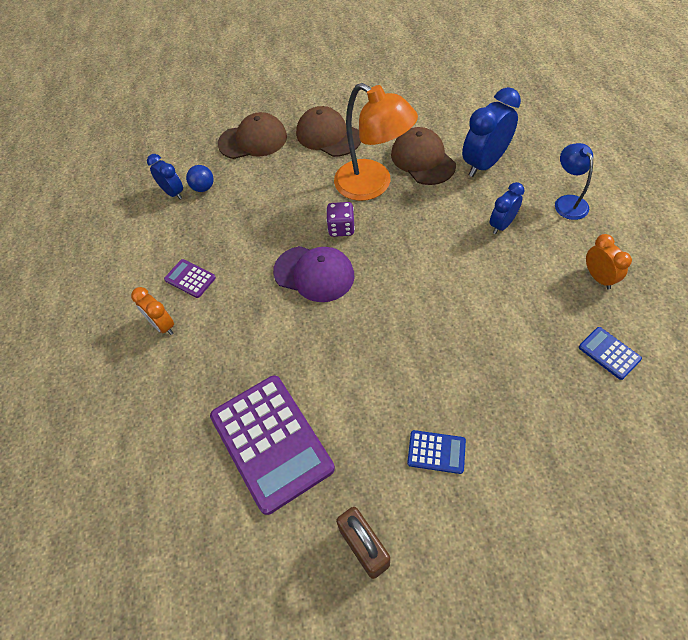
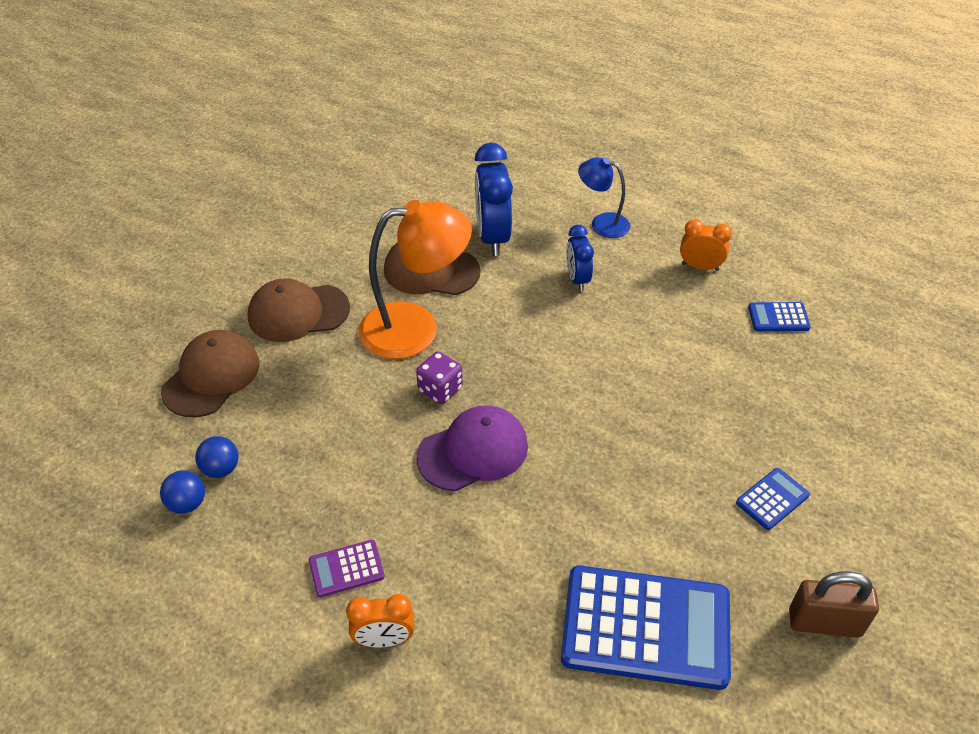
camera: 55 degrees left, 10 degrees down
blue clock [147,154,183,200] -> blue ball [160,471,205,514]
purple calculator [210,375,335,515] -> blue calculator [561,565,731,690]

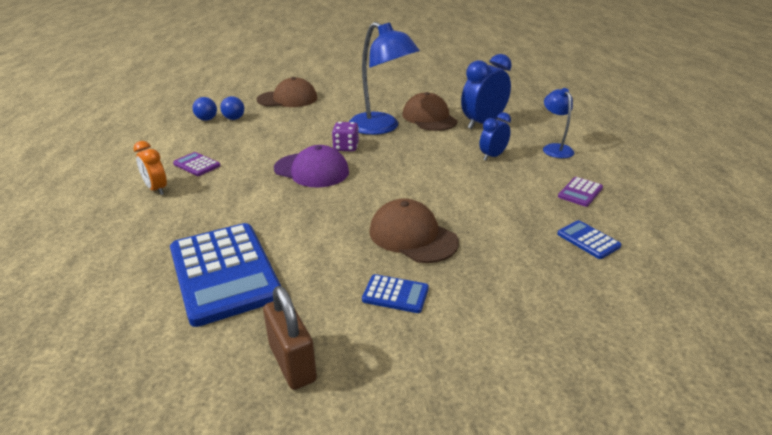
camera: 55 degrees right, 15 degrees down
brown cap [247,278,350,342] -> brown cap moved to [369,199,459,263]
orange lamp [358,200,472,359] -> blue lamp [349,22,420,135]
orange clock [680,219,732,271] -> purple calculator [558,177,603,207]

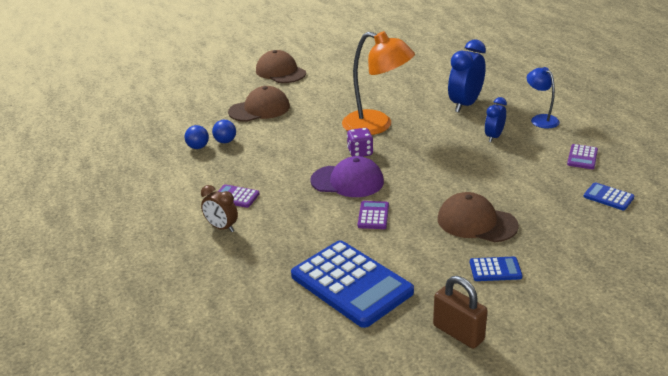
camera: 15 degrees left, 0 degrees up
orange clock [133,141,167,195] -> brown clock [201,185,238,232]
blue lamp [349,22,420,135] -> orange lamp [342,31,415,135]
brown cap [402,92,458,131] -> brown cap moved to [256,50,306,83]
none -> purple calculator [358,201,389,229]

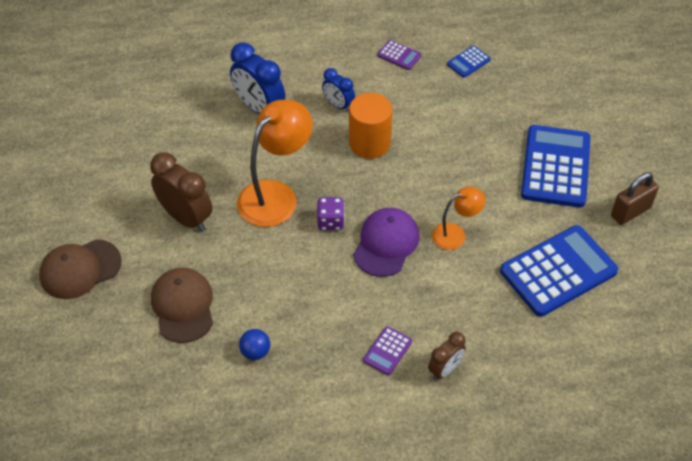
camera: 80 degrees left, 20 degrees up
blue ball [184,125,209,149] -> none
purple calculator [358,201,389,229] -> orange lamp [432,187,486,250]
brown cap [438,192,519,242] -> none
blue calculator [470,257,523,281] -> blue calculator [521,125,591,208], size x2.27
blue lamp [527,67,560,128] -> none
none -> brown clock [150,152,212,232]
none -> orange cylinder [349,93,392,159]

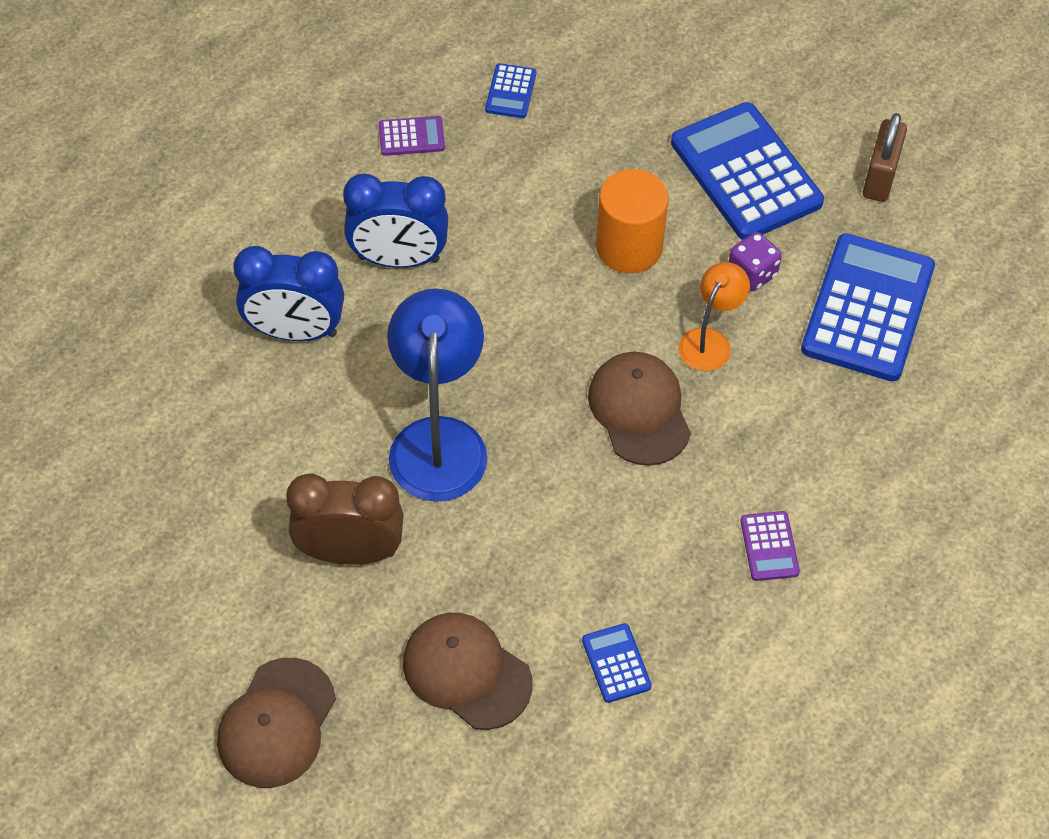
camera: 40 degrees left, 5 degrees up
orange lamp [237,100,313,227] -> blue lamp [387,289,488,502]
blue ball [239,329,270,360] -> blue calculator [582,623,652,703]
purple dice [317,197,344,230] -> purple dice moved to [729,232,782,291]
blue clock [322,68,355,112] -> blue clock [343,174,448,268], size x1.72
orange cylinder [349,93,392,159] -> orange cylinder moved to [596,169,669,273]
purple cap [353,208,419,277] -> brown cap [588,352,691,466]
brown clock [428,332,466,380] -> none

